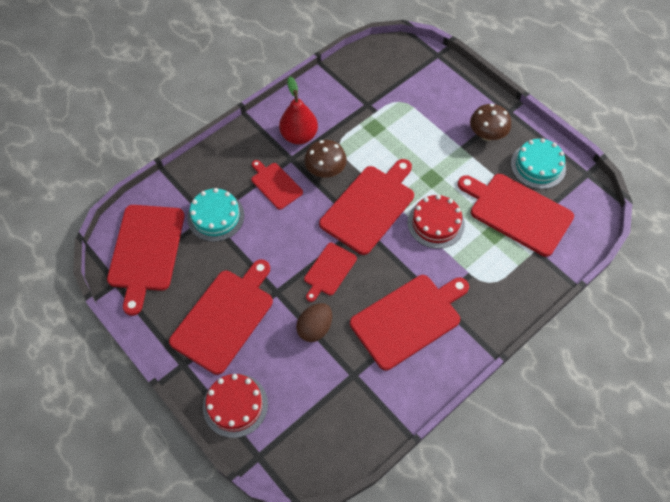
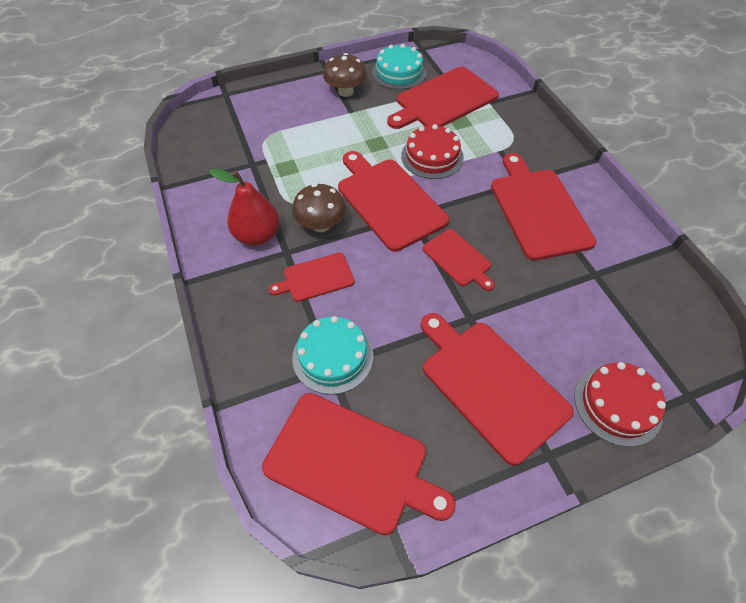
camera: 70 degrees left, 5 degrees down
brown egg [296,303,332,342] -> none

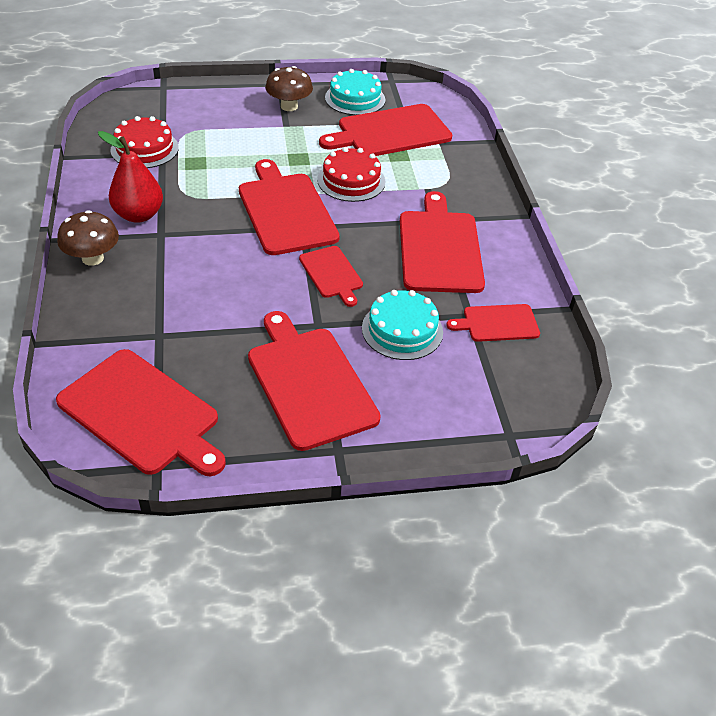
camera: 10 degrees right, 10 degrees down
red cutting board [269,253,355,302] -> red cutting board moved to [446,304,540,342]
brown mushroom [292,184,346,232] -> brown mushroom moved to [57,210,119,266]
turquoise cake [292,316,373,395] -> turquoise cake moved to [362,290,443,360]
red cake [574,362,666,447] -> red cake moved to [110,116,179,168]

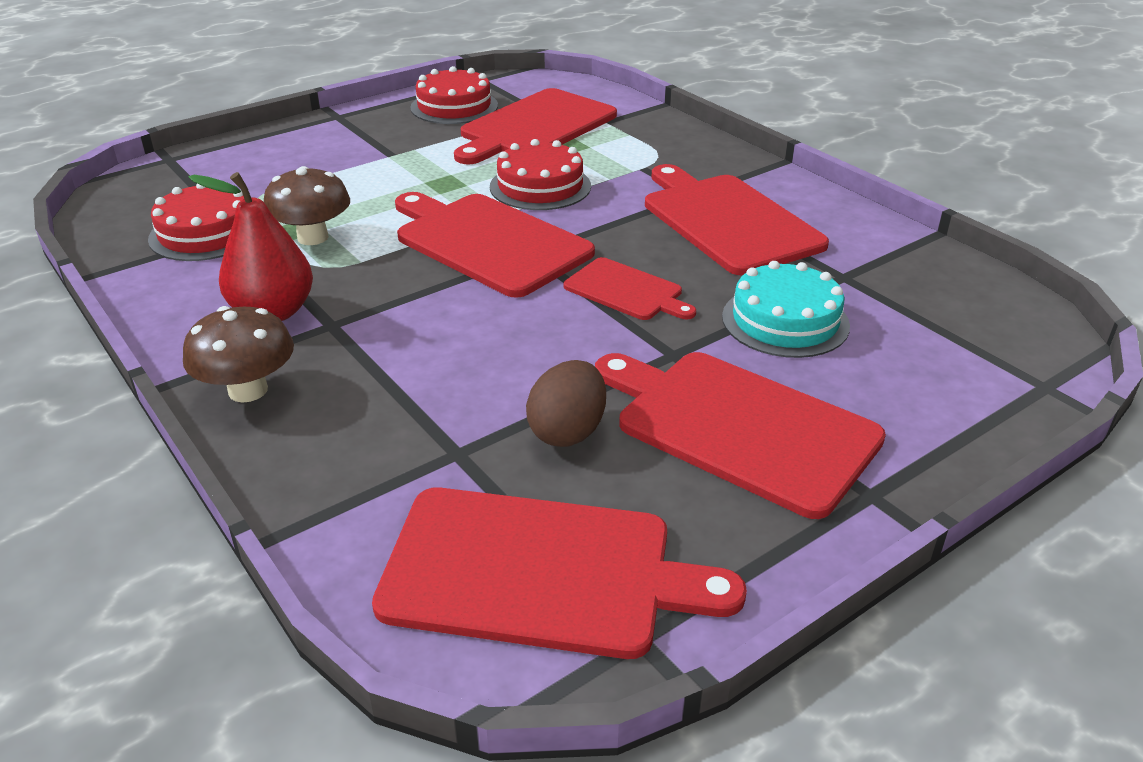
camera: 25 degrees left, 10 degrees down
brown mushroom [265,66,313,111] -> brown mushroom moved to [264,166,350,245]
turquoise cake [325,69,385,115] -> red cake [410,66,498,124]
red cutting board [446,304,540,342] -> none
none -> brown egg [526,360,606,447]

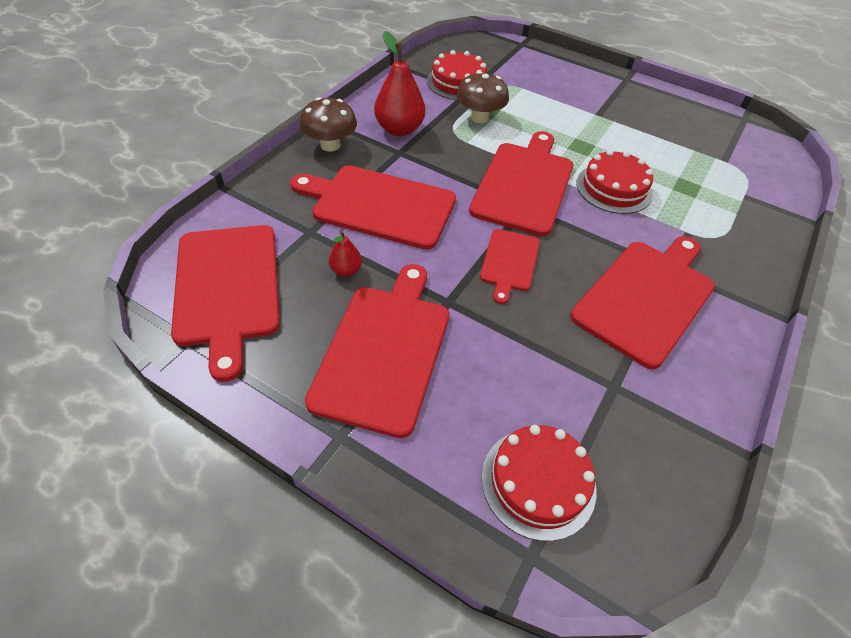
camera: 65 degrees right, 15 degrees up
red cake [410,66,498,124] -> red cake moved to [482,425,596,541]
red cutting board [454,88,617,164] -> red cutting board moved to [290,165,456,249]
brown egg [526,360,606,447] -> red pear [329,231,362,277]
turquoise cake [722,261,850,358] -> none

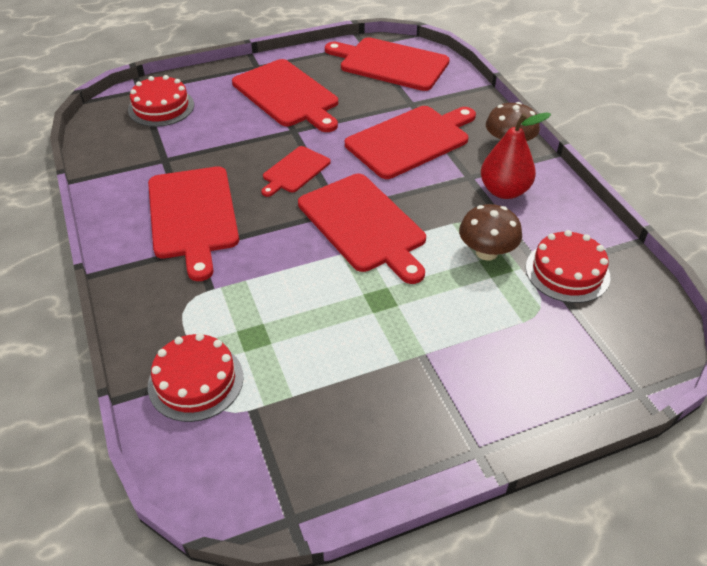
camera: 130 degrees right, 5 degrees down
red pear [329,231,362,277] -> none
red cutting board [480,229,540,304] -> red cutting board turned 105 degrees counterclockwise [261,146,331,197]
red cake [576,150,653,214] -> red cake moved to [148,333,243,422]

